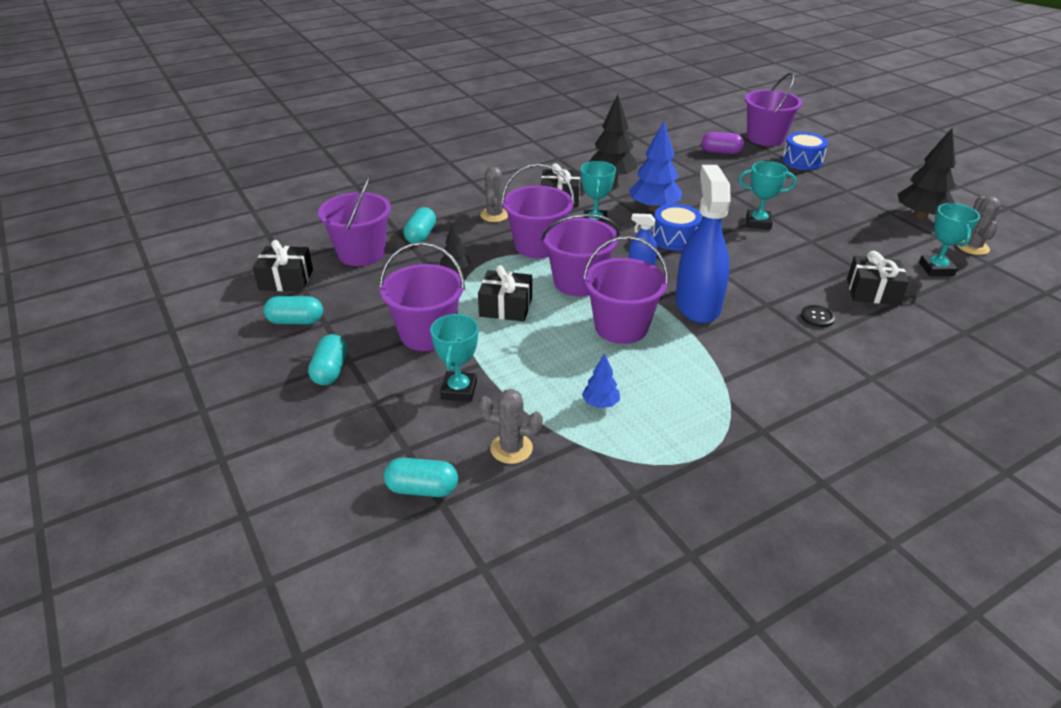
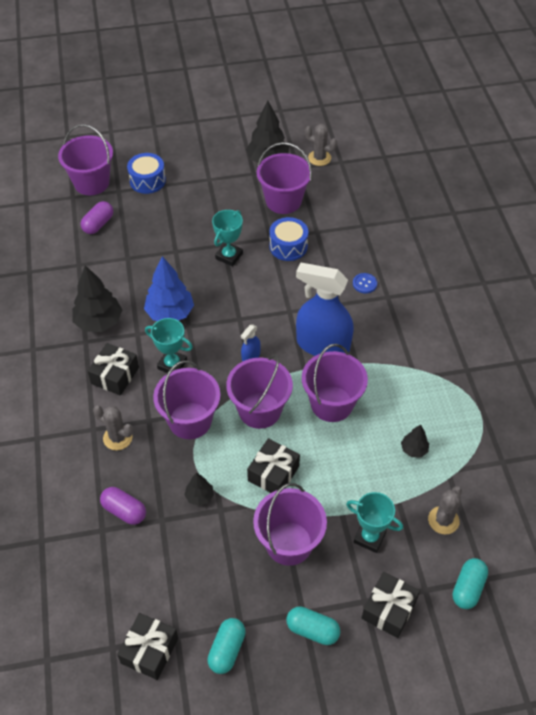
camera: 70 degrees left, 15 degrees up
purple bucket [318,174,391,266] -> purple bucket moved to [257,142,312,214]
turquoise capsule [403,207,436,243] -> purple capsule [100,487,146,525]
blue tree [582,353,620,408] -> black tree [401,424,429,457]
blue drum [652,204,702,251] -> blue drum moved to [269,217,308,261]
black button [801,305,836,328] -> blue button [353,273,377,293]
black gift [847,251,909,305] -> black gift moved to [362,572,420,638]
turquoise trophy [919,203,980,276] -> none

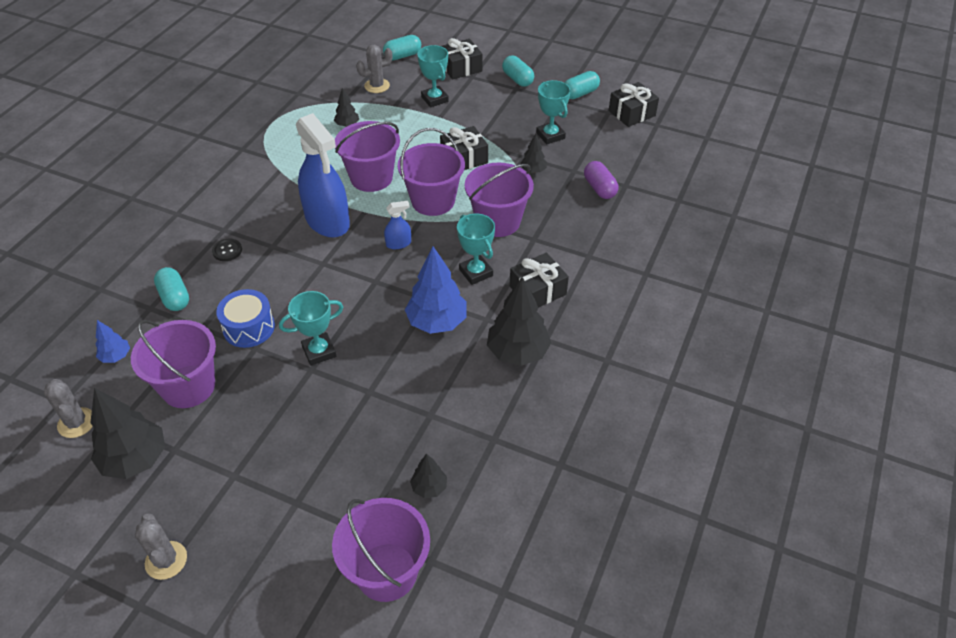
camera: 145 degrees left, 5 degrees down
purple capsule [80,201,113,234] -> black tree [410,454,447,498]
grey cactus [93,406,133,450] -> grey cactus moved to [135,513,187,580]
blue drum [127,153,166,194] -> none
purple bucket [253,483,327,566] -> none
blue button [353,273,377,293] -> black button [212,239,242,261]
none -> blue tree [96,320,130,363]
none -> turquoise capsule [154,267,189,311]
none -> turquoise trophy [536,80,571,144]

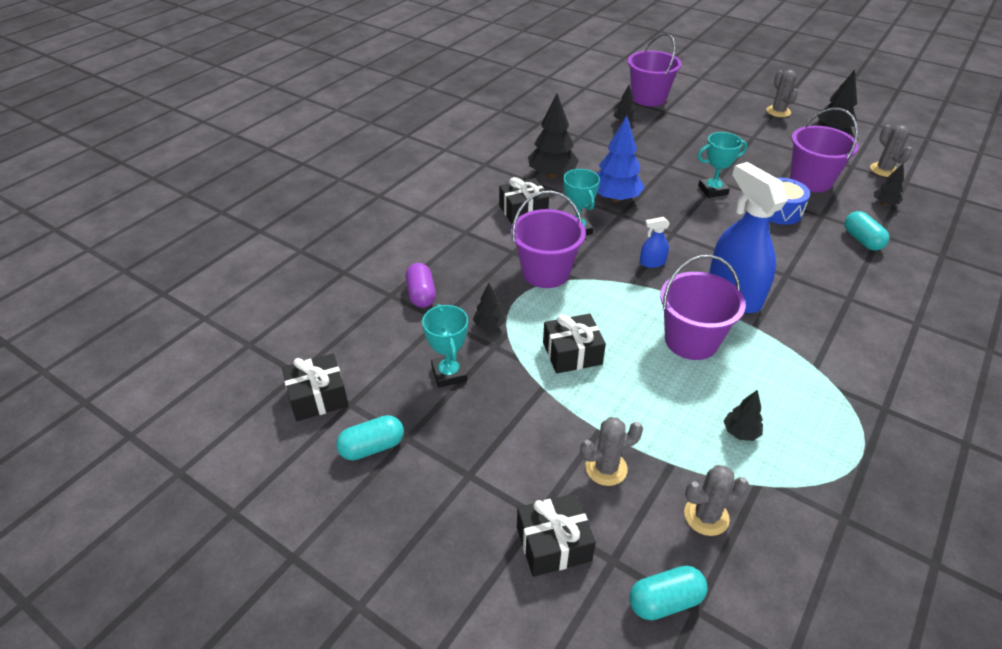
camera: 170 degrees left, 5 degrees down
blue tree [96,320,130,363] -> black tree [874,164,904,206]
black button [212,239,242,261] -> none
purple bucket [398,128,465,216] -> none
turquoise trophy [417,45,449,107] -> grey cactus [580,417,643,486]
turquoise capsule [502,56,534,87] -> none

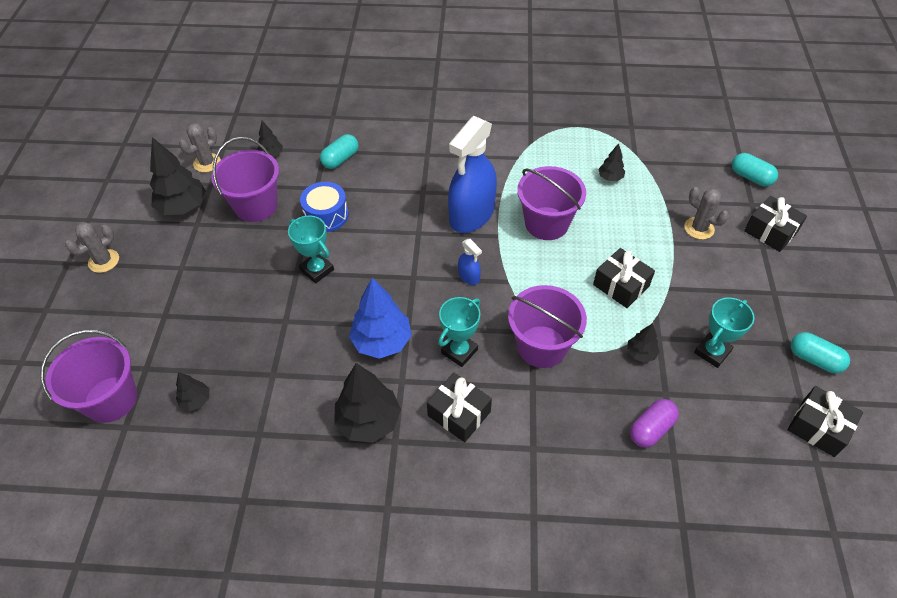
camera: 120 degrees left, 10 degrees up
grey cactus [684,465,749,536] -> none

